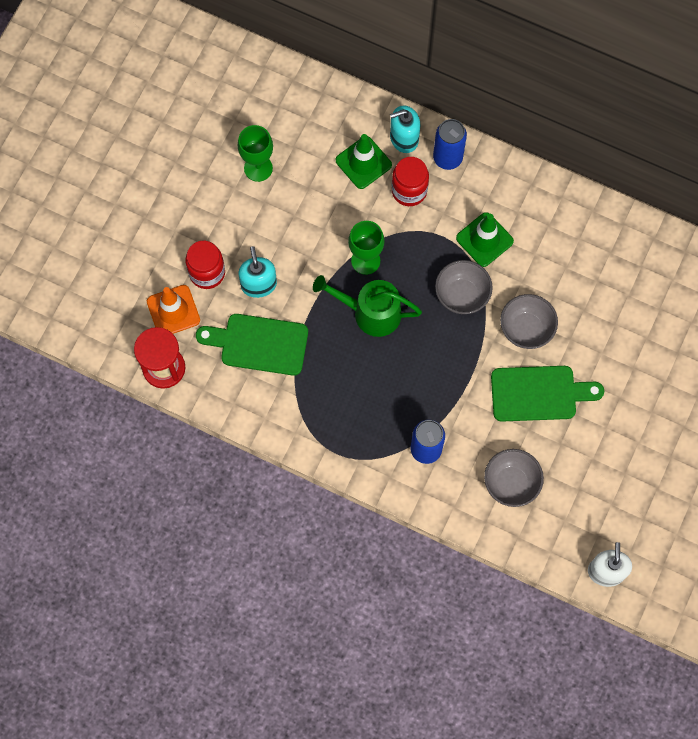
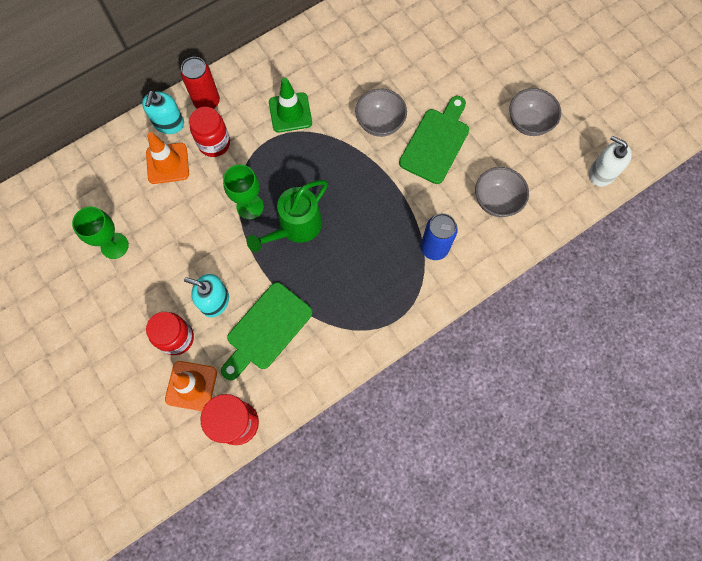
camera: 60 degrees left, 0 degrees up
green traffic cone [336,134,392,189] -> orange traffic cone [146,132,189,184]
blue can [433,119,467,170] -> red can [181,57,220,109]
grey bowl [435,260,493,314] -> grey bowl moved to [509,88,561,136]

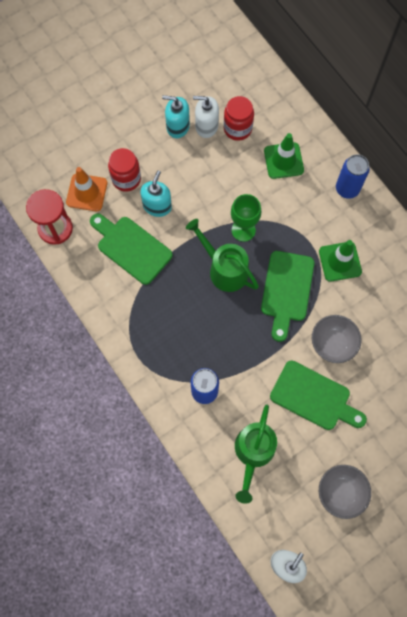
camera: 90 degrees right, 0 degrees up
green goblet [72,207,129,259] -> white soap dispenser [193,96,219,138]
turquoise soap dispenser [142,91,184,134] -> turquoise soap dispenser moved to [162,95,190,138]
orange traffic cone [146,132,189,184] -> green traffic cone [264,133,304,179]
red can [181,57,220,109] -> blue can [336,154,370,199]
red jar [189,107,230,157] -> red jar moved to [224,96,254,141]
grey bowl [475,167,529,217] -> green watering can [235,405,277,504]
none -> green cutting board [261,251,314,342]

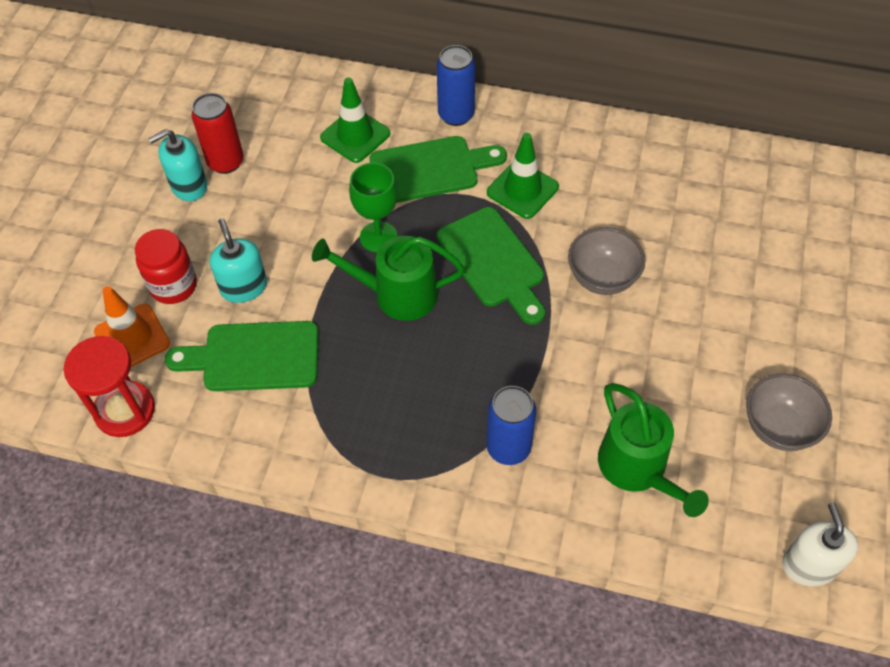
camera: 40 degrees left, 15 degrees down
white soap dispenser [193,96,219,138] -> red can [192,93,244,174]
red jar [224,96,254,141] -> none
green cutting board [270,361,367,430] -> green cutting board moved to [370,136,507,203]

